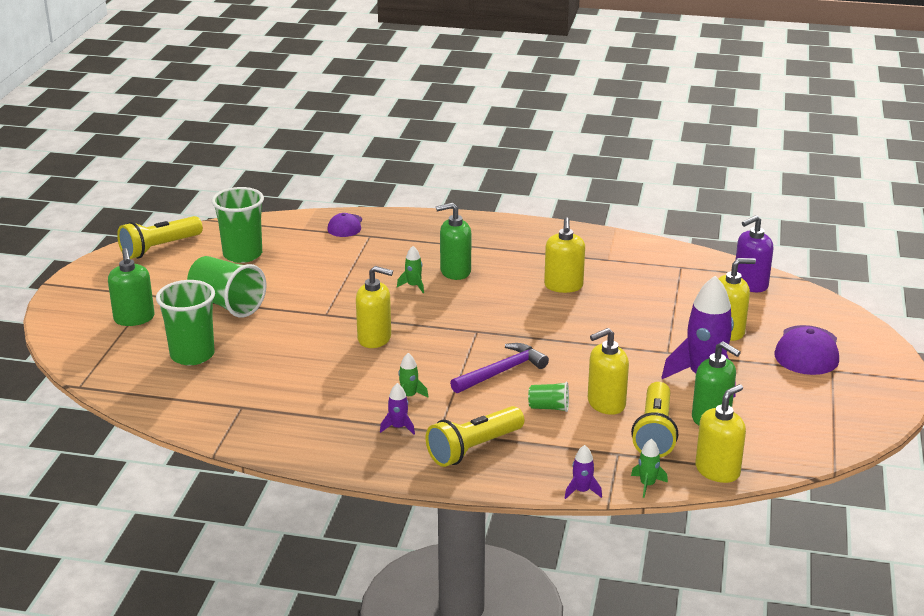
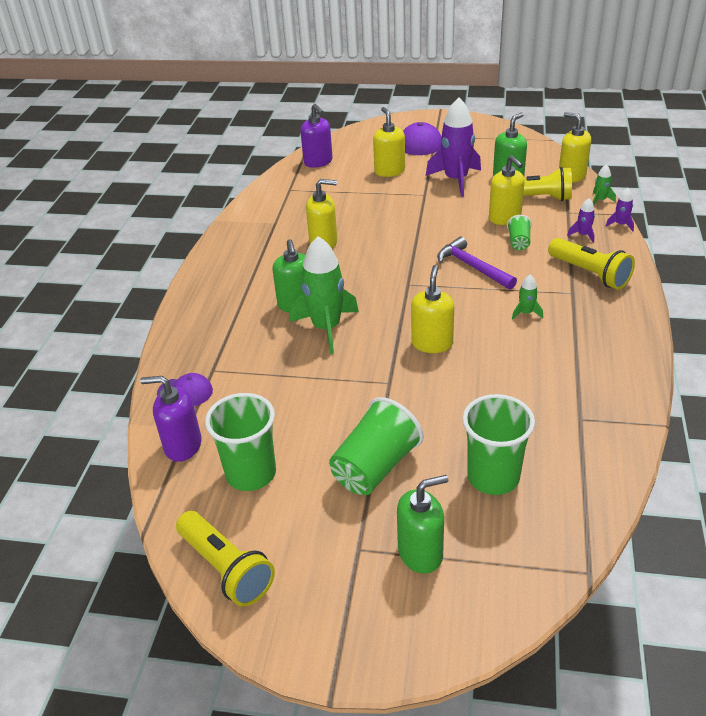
camera: 90 degrees left, 10 degrees up
purple rocket [380,383,415,435] -> purple rocket moved to [567,198,595,243]
green rocket [397,246,424,293] -> green rocket [290,236,359,354], size x2.28
none -> purple soap dispenser [140,376,202,462]

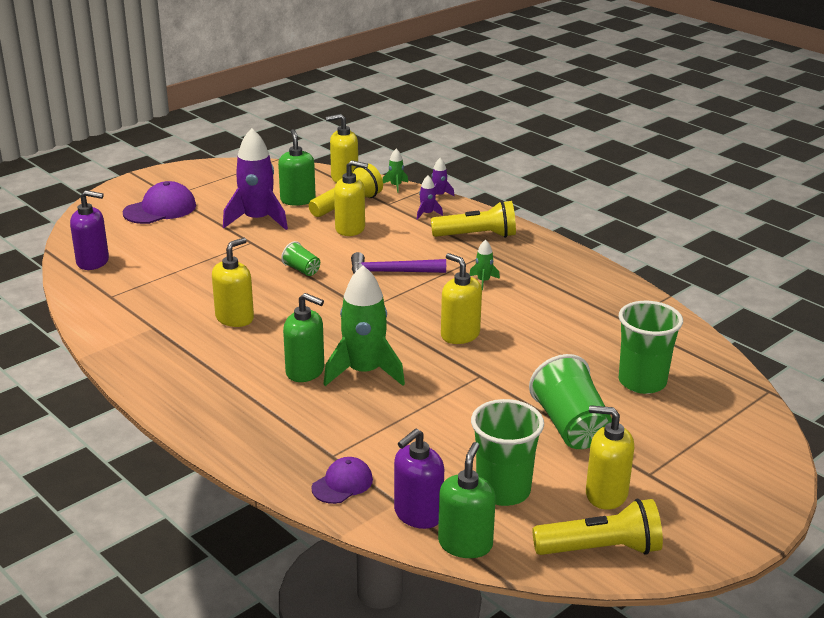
camera: 55 degrees left, 10 degrees down
yellow soap dispenser [373,107,405,177] -> yellow soap dispenser moved to [586,405,634,510]
green soap dispenser [397,475,448,574] -> green soap dispenser moved to [438,442,496,558]
green cup [507,215,532,250] -> green cup moved to [281,241,320,276]

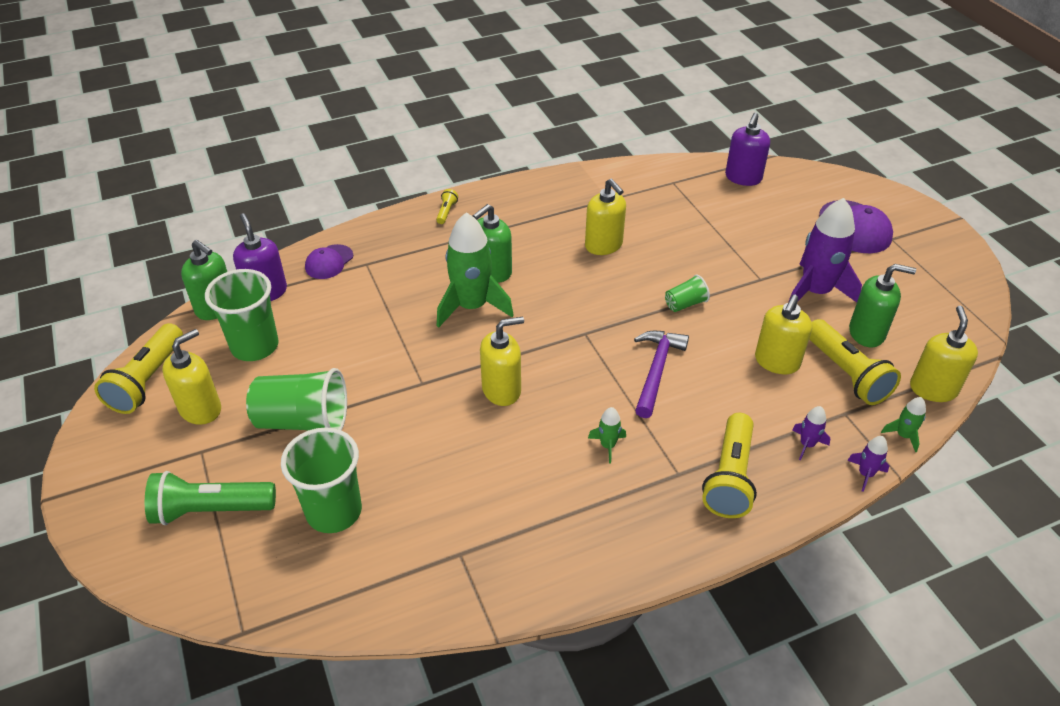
camera: 110 degrees right, 15 degrees up
purple cap [311,457,373,504] -> purple cap turned 60 degrees clockwise [305,244,353,279]
none -> green flashlight [145,471,276,525]
none -> yellow flashlight [436,189,458,224]

